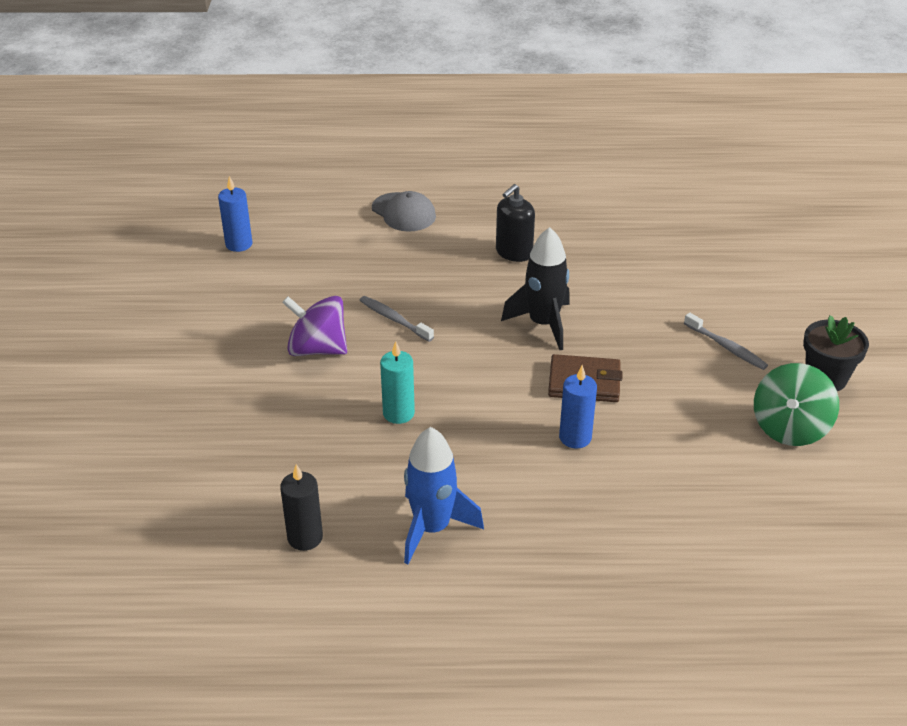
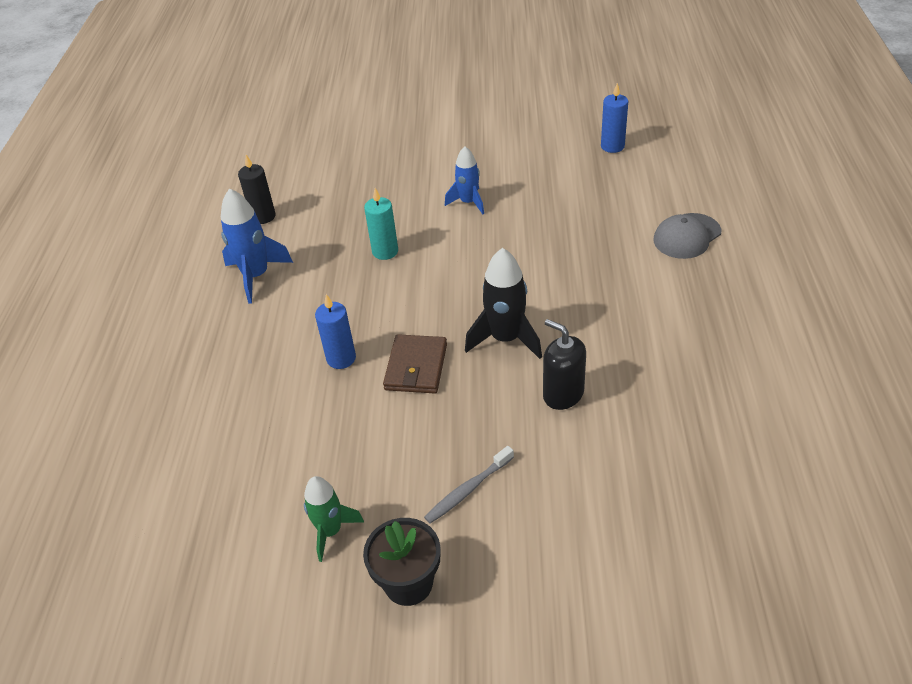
camera: 95 degrees right, 5 degrees up
purple spinning top [282,296,347,356] -> blue rocket [445,146,484,214]
grey toothbrush [360,296,434,342] -> none
black soap dispenser [496,184,535,262] -> black soap dispenser moved to [543,319,586,410]
green spinning top [754,363,839,446] -> green rocket [304,476,364,562]

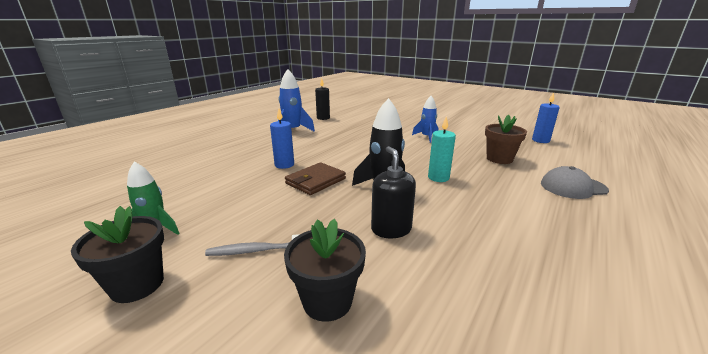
camera: 30 degrees right, 20 degrees down
turquoise candle [364,188,398,260] -> turquoise candle moved to [428,116,456,182]
none -> black flower pot [284,219,366,322]
none -> brown flower pot [485,115,527,164]

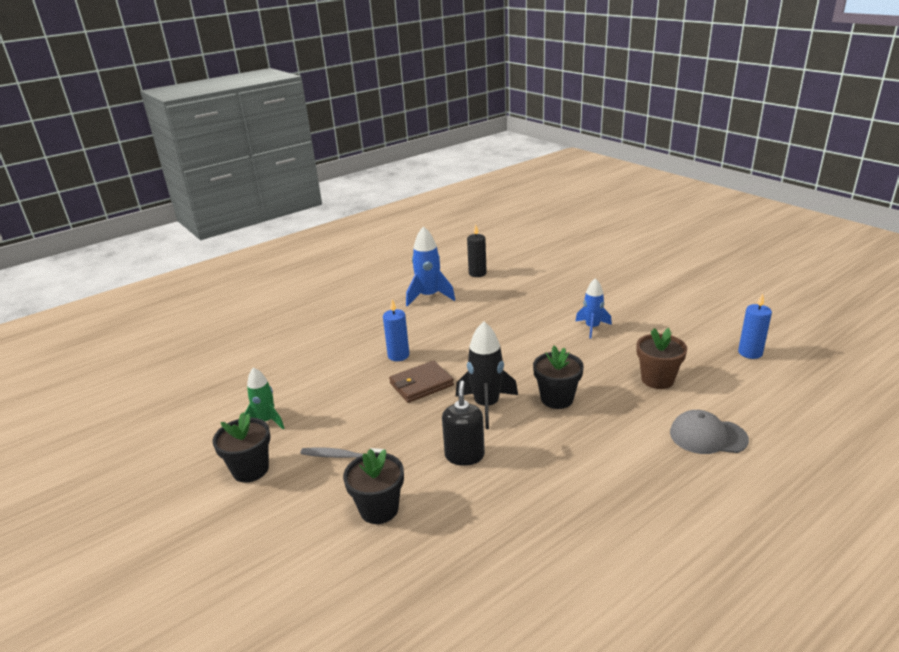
camera: 20 degrees right, 5 degrees up
turquoise candle [428,116,456,182] -> black flower pot [533,346,584,409]

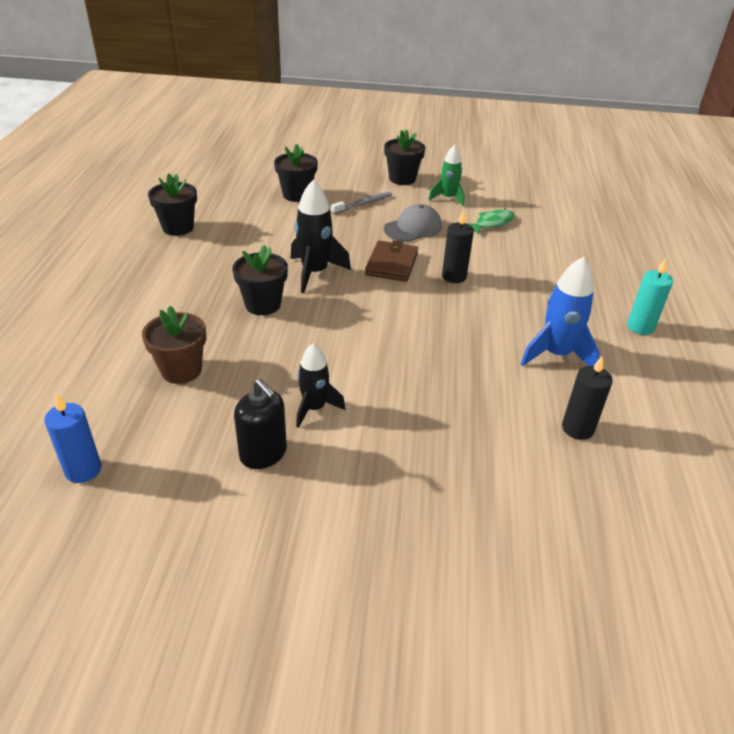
camera: 130 degrees right, 10 degrees up
blue candle [383,299,409,361] -> black candle [442,210,474,283]
black soap dispenser [442,381,485,466] -> black soap dispenser moved to [234,379,287,469]
blue rocket [575,278,612,339] -> black rocket [296,343,345,428]
grey cap [670,410,749,454] -> grey cap moved to [384,204,442,242]
none -> black flower pot [148,174,197,236]
none -> green fish [466,209,515,234]
none -> turquoise candle [627,259,673,335]

